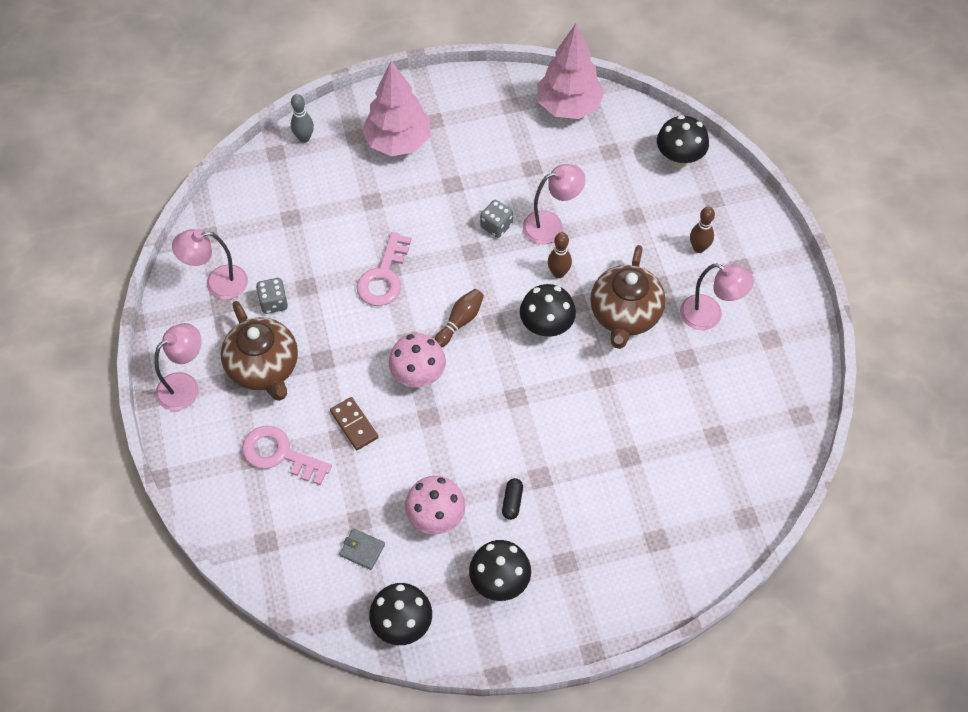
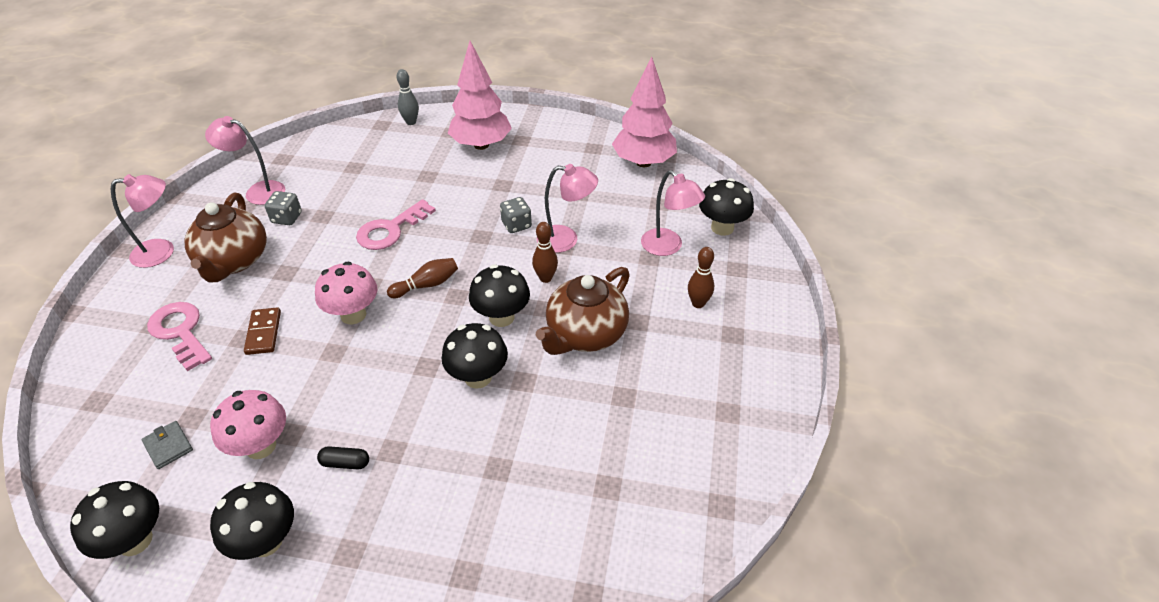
camera: 25 degrees right, 15 degrees down
black capsule [502,478,523,520] -> black capsule turned 60 degrees clockwise [317,446,369,469]
pink lamp [680,264,754,330] -> pink lamp moved to [641,170,705,256]
none -> black mushroom [442,323,508,389]

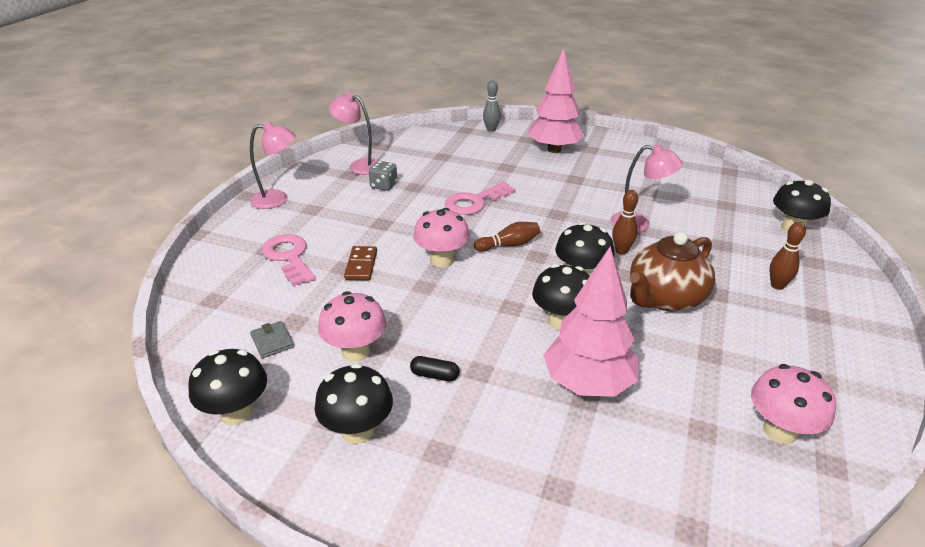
camera: 10 degrees right, 10 degrees down
brown teapot [184,193,267,282] -> none
grey dice [500,197,532,233] -> none
pink tree [612,56,677,167] -> pink tree moved to [543,246,638,397]
pink lamp [641,170,705,256] -> none
none -> pink mushroom [751,364,836,444]

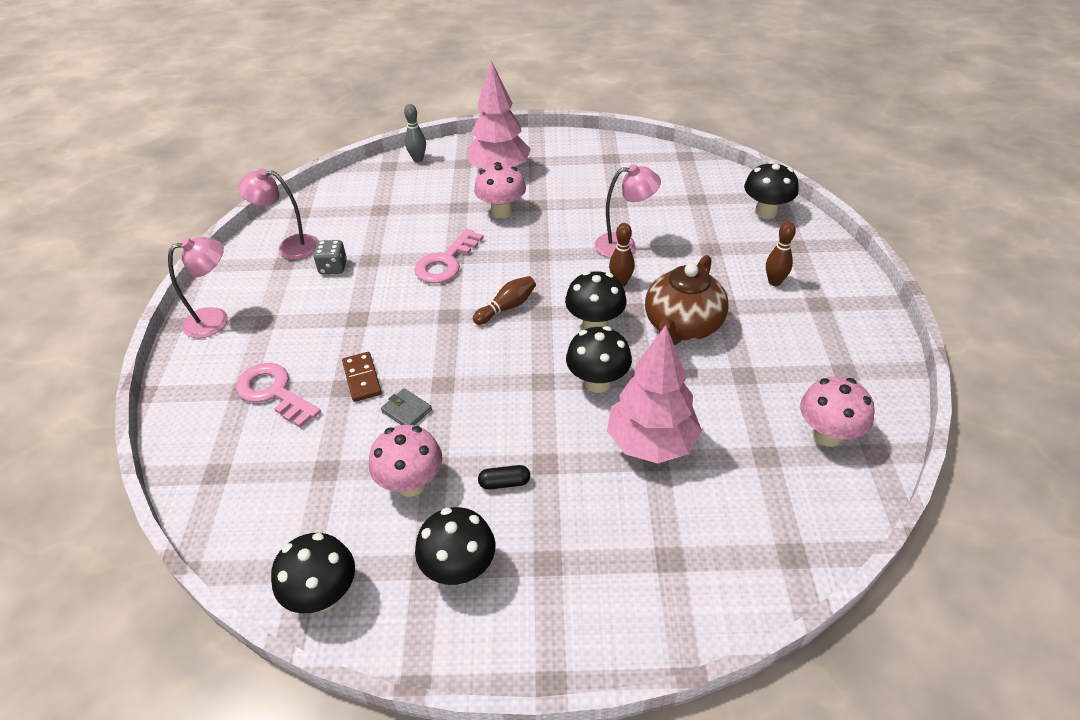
camera: 20 degrees left, 10 degrees up
grey wallet [250,321,294,358] -> grey wallet moved to [381,388,432,425]
pink mushroom [413,208,470,268] -> pink mushroom moved to [474,162,526,219]

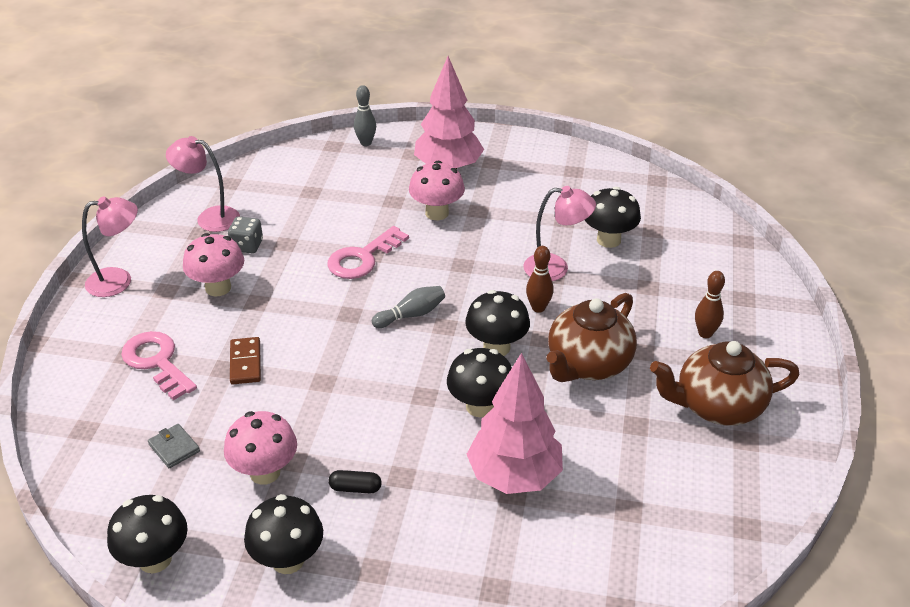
camera: 10 degrees right, 5 degrees down
grey wallet [381,388,432,425] -> grey wallet moved to [148,424,200,468]
brown bowling pin [473,276,536,325] -> grey bowling pin [372,286,445,328]
black mushroom [744,161,799,219] -> black mushroom moved to [585,187,641,248]
pink mushroom [800,377,875,447] -> pink mushroom moved to [183,233,244,296]
none -> brown teapot [650,341,800,426]

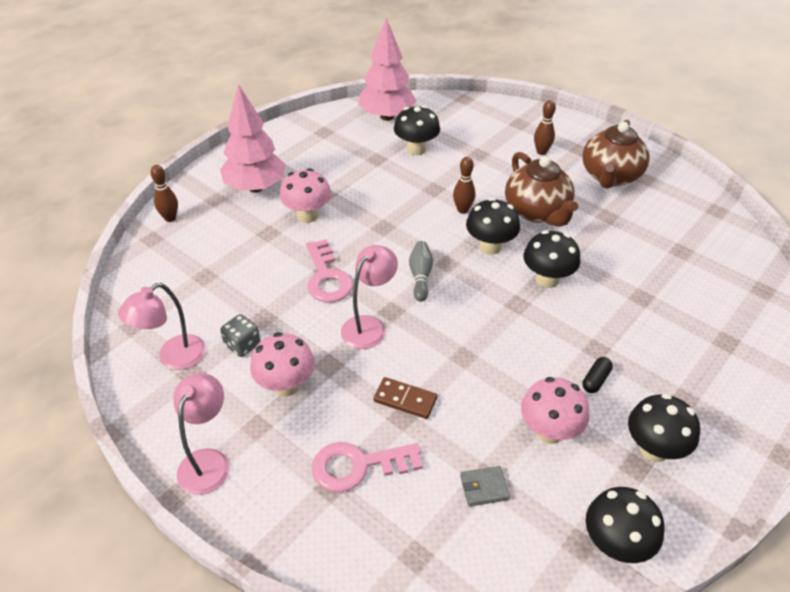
camera: 60 degrees left, 5 degrees up
grey bowling pin [354,85,376,146] -> brown bowling pin [150,165,178,222]
pink tree [467,353,563,494] -> pink tree moved to [358,18,417,121]
pink lamp [523,186,596,281] -> pink lamp moved to [341,245,398,349]

